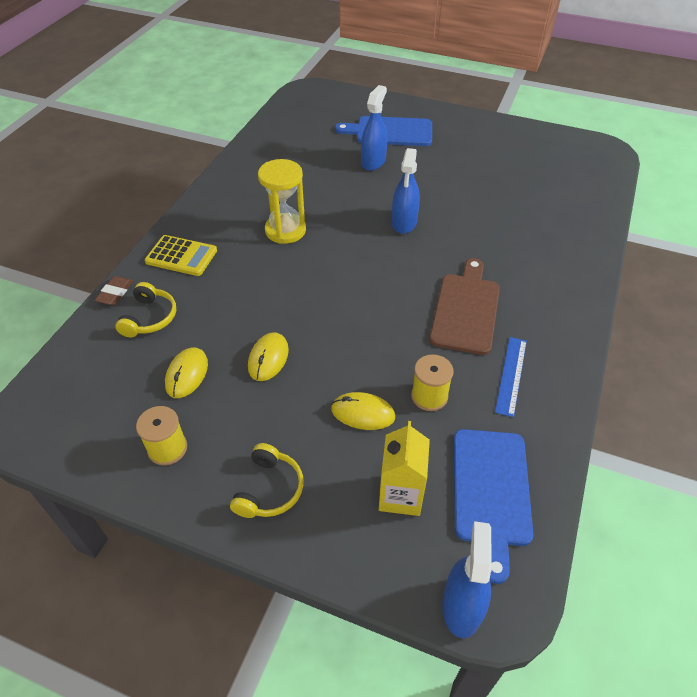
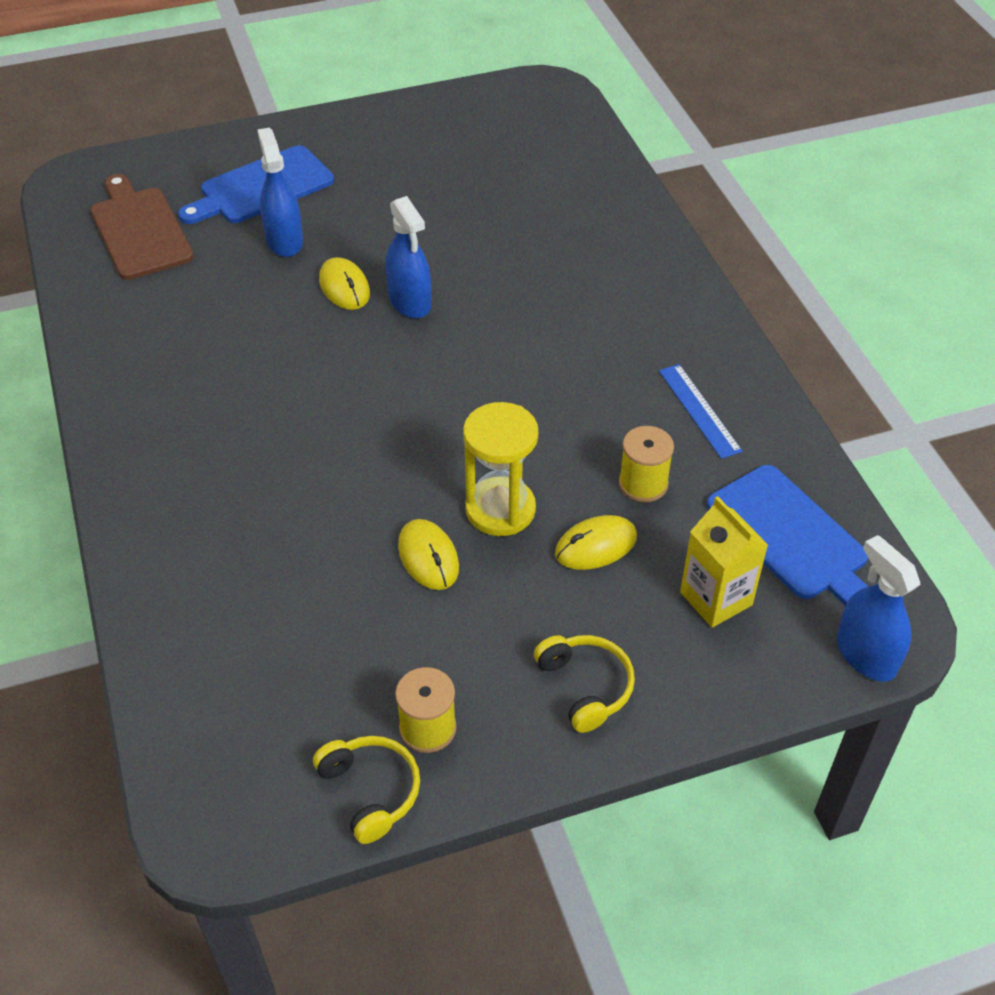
camera: 40 degrees left, 0 degrees up
brown eraser [95,276,133,305] -> none
yellow headphones [115,282,176,337] -> yellow headphones moved to [313,736,420,844]
yellow calculator [145,235,217,276] -> none
yellow mouse [165,348,208,398] -> yellow mouse moved to [319,257,370,310]
yellow hourglass [258,159,306,244] -> yellow hourglass moved to [463,402,538,536]
brown cutting board [430,258,500,355] -> brown cutting board moved to [90,174,194,280]

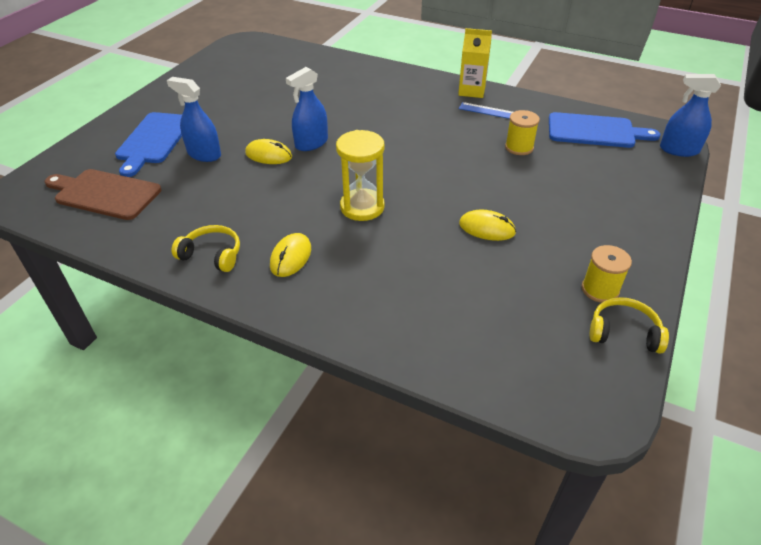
camera: 45 degrees left, 5 degrees down
blue spray bottle [385,196,431,318] -> blue spray bottle turned 120 degrees clockwise [286,67,328,151]
yellow hourglass [463,402,538,536] -> yellow hourglass moved to [336,130,385,221]
yellow headphones [534,635,635,733] -> yellow headphones moved to [172,225,240,272]
yellow mouse [555,515,637,570] -> yellow mouse moved to [270,233,311,277]
yellow carton [680,496,768,628] -> yellow carton moved to [458,28,492,98]

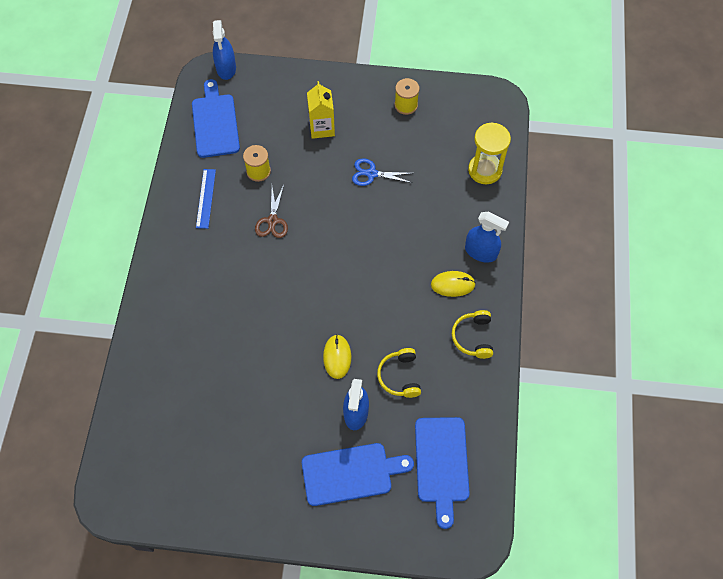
camera: 110 degrees left, 20 degrees up
brown cutting board [45,169,161,220] -> blue cutting board [415,417,470,529]
blue spray bottle [286,67,328,151] -> blue spray bottle moved to [465,212,509,263]
yellow hourglass [336,130,385,221] -> yellow hourglass moved to [468,122,511,184]
yellow carton [458,28,492,98] -> yellow carton moved to [307,81,335,139]
yellow mouse [459,210,516,241] -> blue scissors [352,158,413,186]
yellow headphones [590,297,669,354] -> yellow headphones moved to [377,348,421,398]
none -> brown scissors [255,185,288,238]

